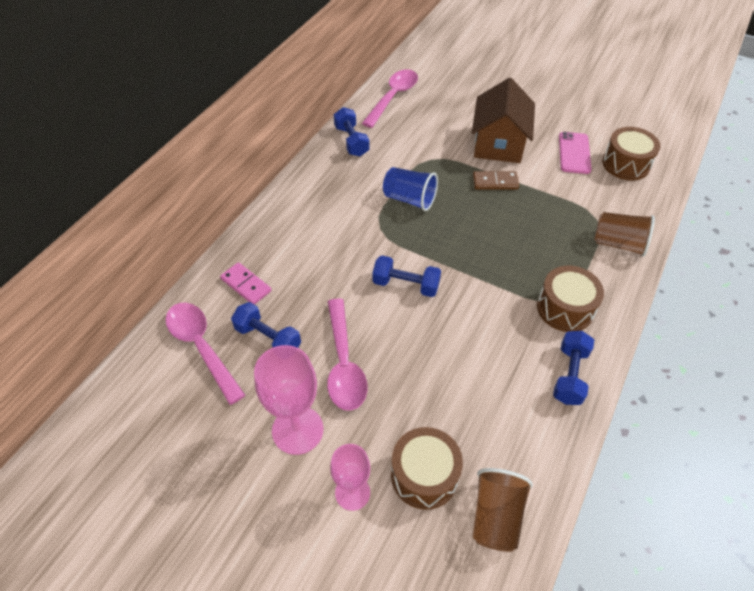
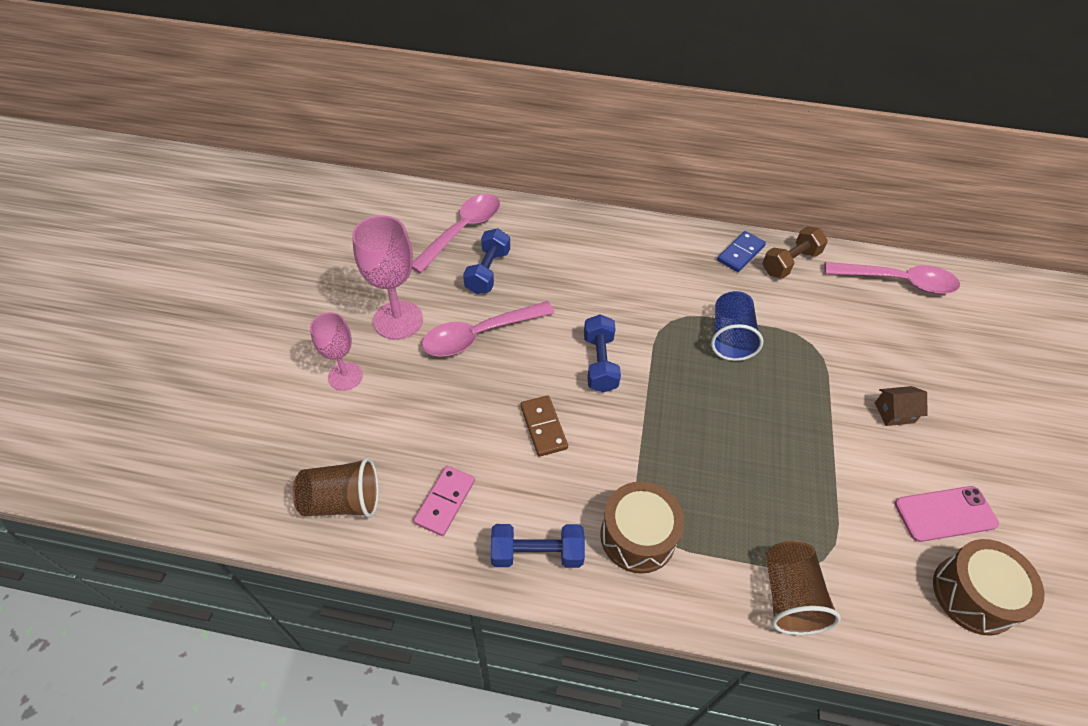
camera: 70 degrees right, 0 degrees up
pink domino [220,262,271,305] -> pink domino moved to [413,466,475,536]
blue dumbbell [334,107,369,157] -> brown dumbbell [762,227,828,278]
brown drum [391,427,463,510] -> none
brown house [472,78,535,163] -> brown house [875,386,928,426], size x0.42
brown domino [473,171,519,190] -> brown domino moved to [520,395,568,457]
none -> blue domino [717,231,766,272]

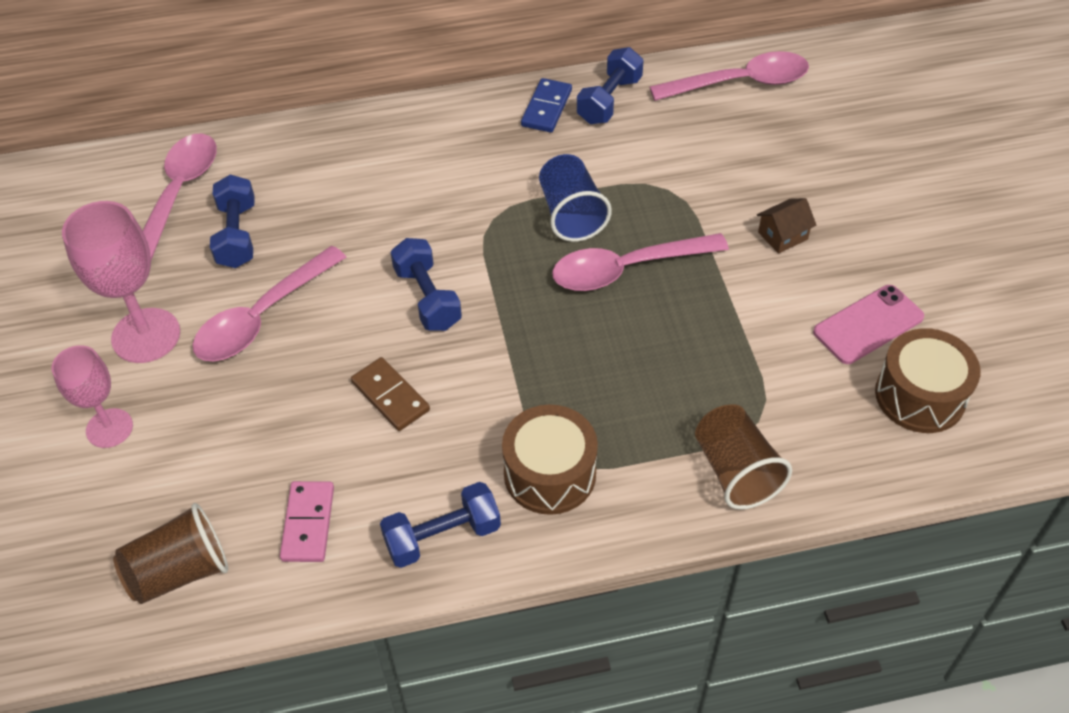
camera: 20 degrees left, 0 degrees up
brown dumbbell [762,227,828,278] -> blue dumbbell [577,47,644,124]
none -> pink spoon [552,233,729,291]

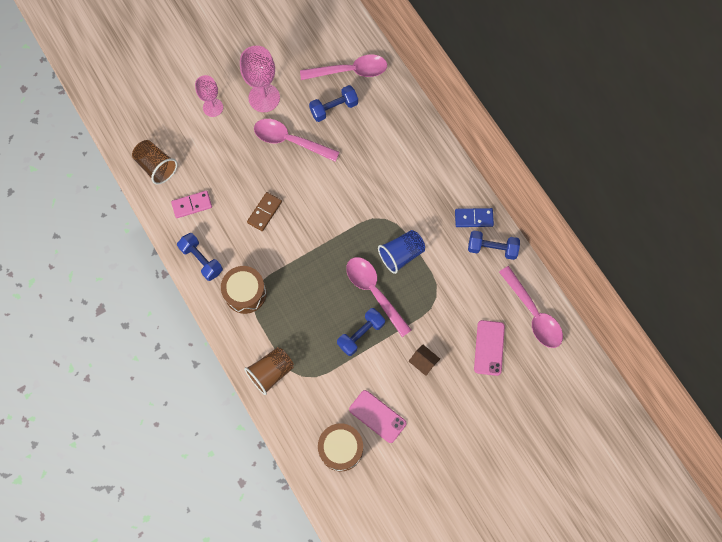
camera: 70 degrees right, 20 degrees up
blue dumbbell [390,238,462,331] -> blue dumbbell moved to [337,308,385,356]
none -> pink phone [474,320,505,376]

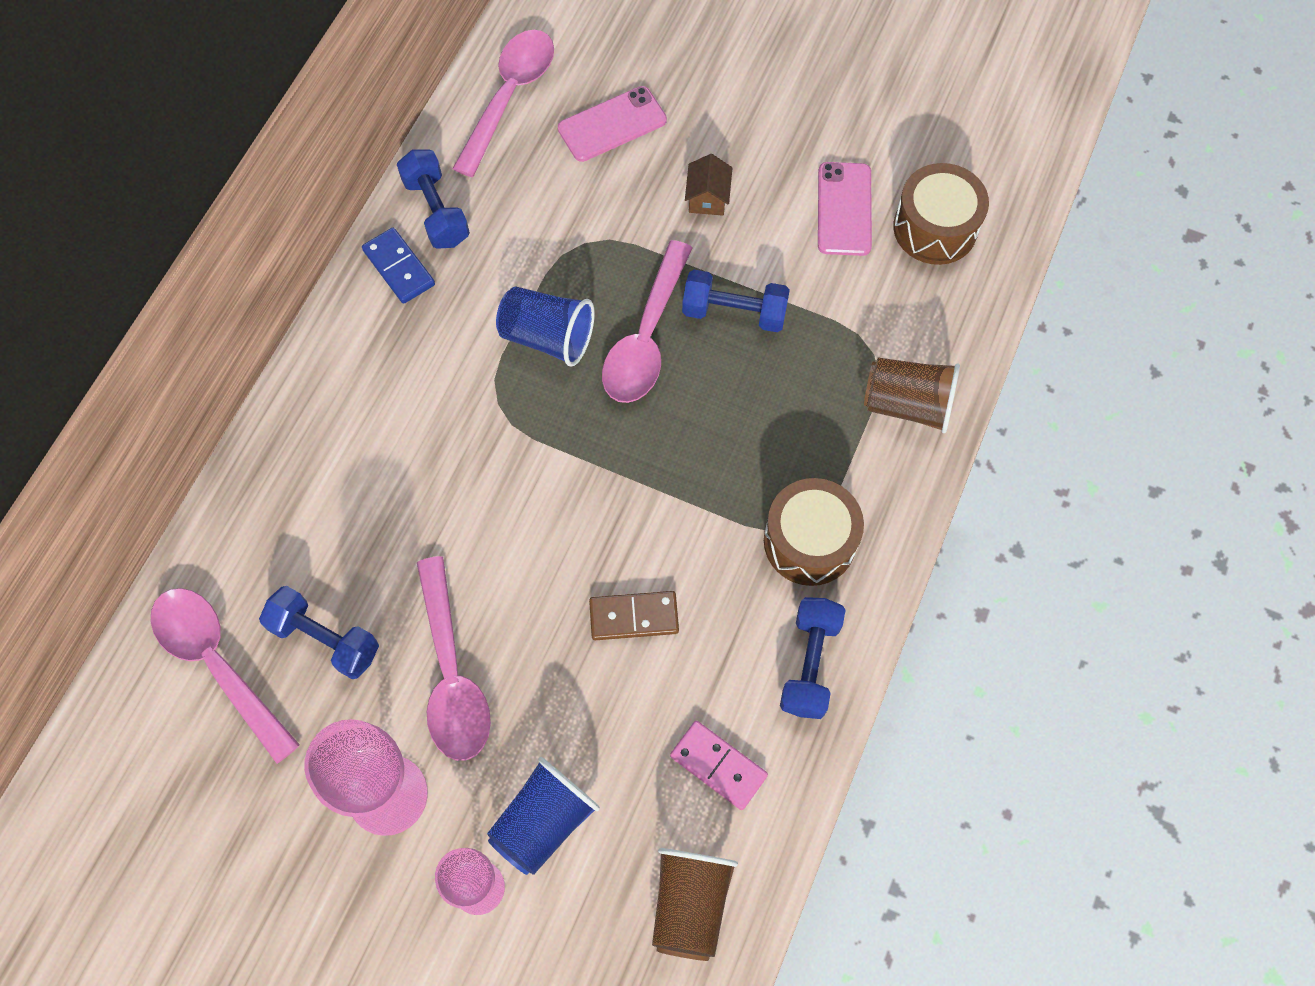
camera: 125 degrees left, 5 degrees down
none -> blue cup [487,757,600,875]

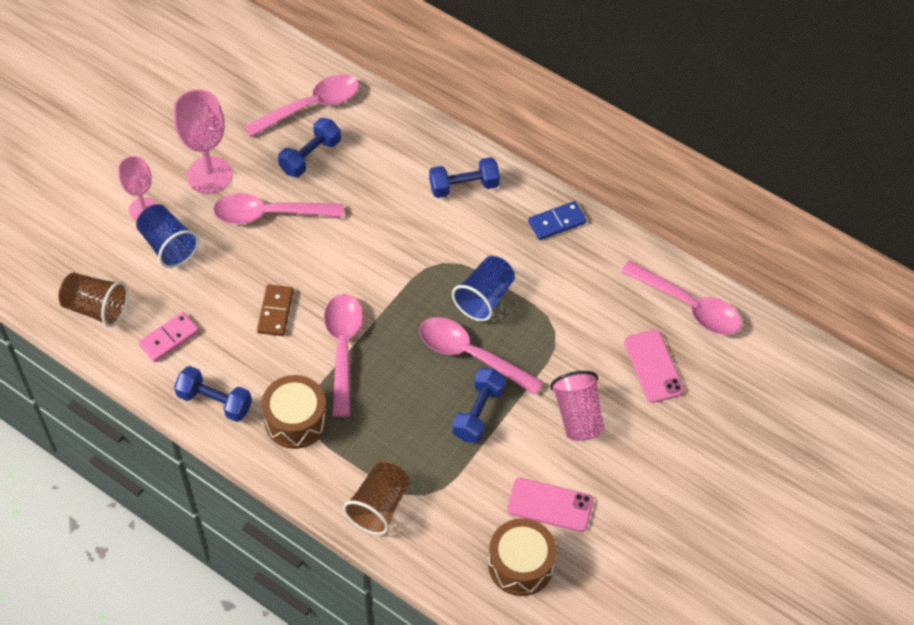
camera: 100 degrees right, 10 degrees down
blue dumbbell [397,150,470,249] -> blue dumbbell moved to [429,157,500,198]
brown house [685,154,732,216] -> pink cup [550,371,604,441]
none -> pink spoon [324,294,363,417]

